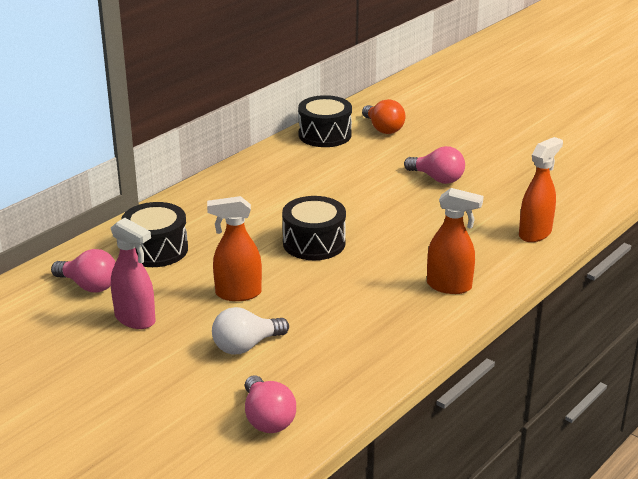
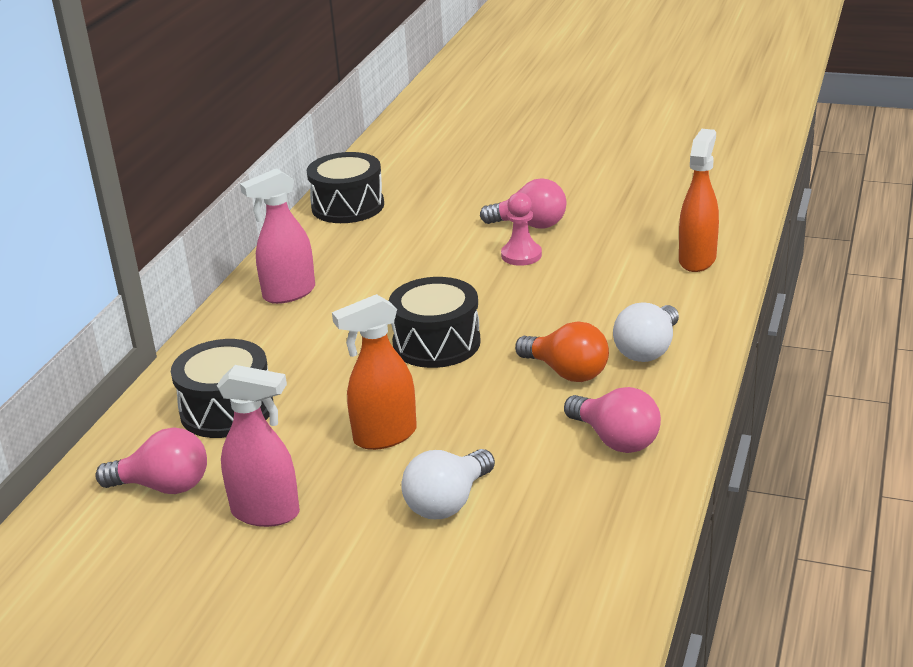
camera: 20 degrees left, 0 degrees up
pink light bulb [245,375,296,433] -> pink light bulb moved to [564,387,661,453]
orange light bulb [362,99,405,134] -> orange light bulb moved to [515,321,609,382]
orange spray bottle [427,188,484,294] -> white light bulb [613,303,679,362]
none -> pink spray bottle [240,168,315,304]
none -> pink pawn [501,192,542,266]

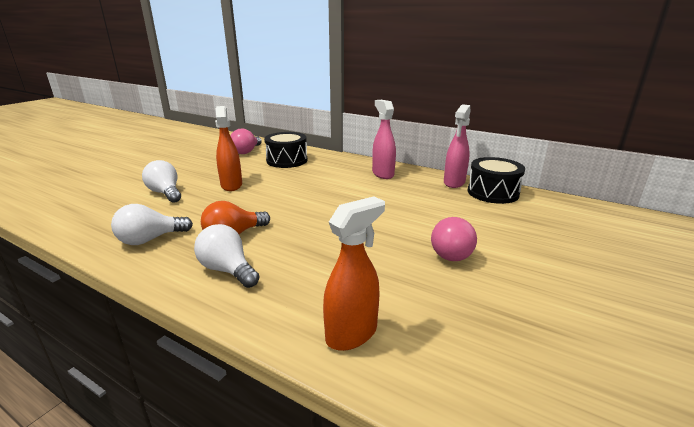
camera: 100 degrees right, 5 degrees down
pink spray bottle [217,365,300,527] -> pink spray bottle moved to [444,104,470,188]
black drum [389,277,481,368] -> none
pink pawn [501,192,542,266] -> none
pink light bulb [564,387,661,453] -> white light bulb [111,204,193,245]
orange spray bottle [679,129,719,272] -> orange spray bottle turned 75 degrees counterclockwise [323,196,385,351]

